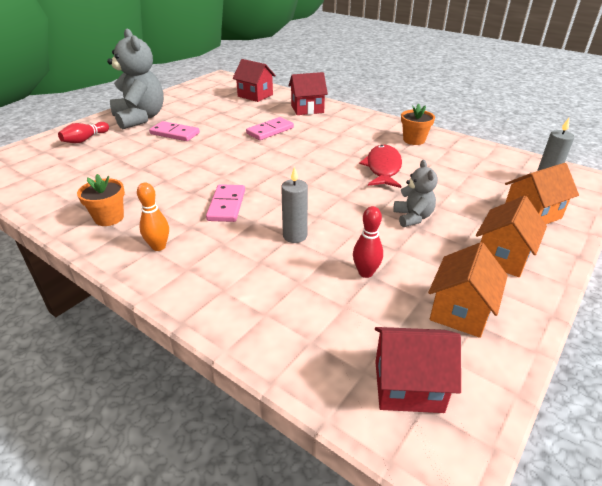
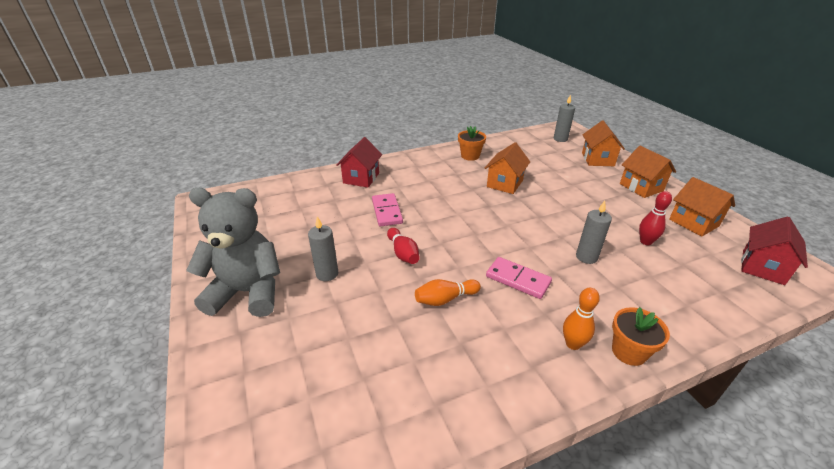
camera: 60 degrees left, 0 degrees up
red bowling pin [58,122,109,143] -> red bowling pin moved to [387,228,420,264]
orange flower pot [77,174,125,226] -> orange flower pot moved to [612,307,670,366]
pink domino [149,121,200,141] -> grey candle [308,216,338,281]
red house [233,59,276,102] -> none
red fish [359,145,402,188] -> orange house [485,143,530,194]
grey teddy bear [393,160,438,227] -> none
none -> orange bowling pin [415,279,481,306]

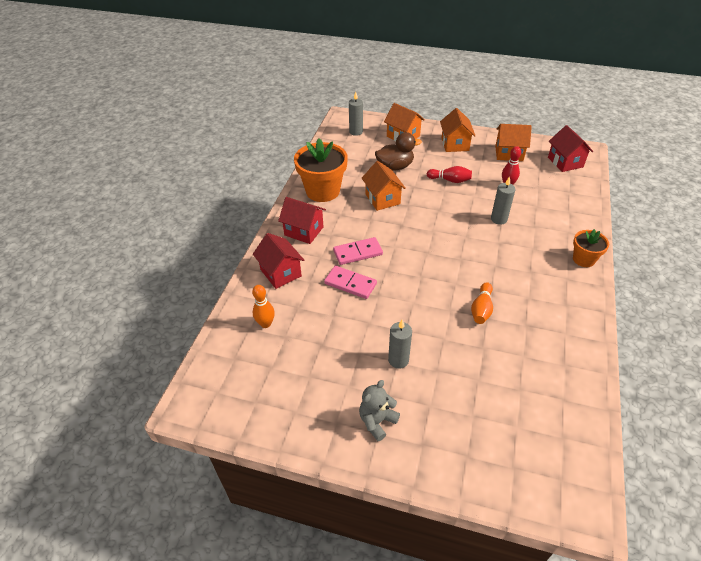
camera: 50 degrees left, 10 degrees up
grey teddy bear [186,188,280,317] -> grey teddy bear [359,380,400,441], size x0.51
red bowling pin [387,228,420,264] -> red bowling pin moved to [427,166,472,183]
orange flower pot [458,126,486,161] -> orange flower pot [294,138,348,202], size x1.80
pink domino [486,257,552,299] -> pink domino moved to [333,237,383,265]
orange bowling pin [563,288,600,350] -> orange bowling pin moved to [252,285,275,328]
orange house [620,146,676,198] -> orange house turned 75 degrees clockwise [440,108,476,152]
none -> red house [278,197,326,244]
none -> brown duck [375,132,422,171]

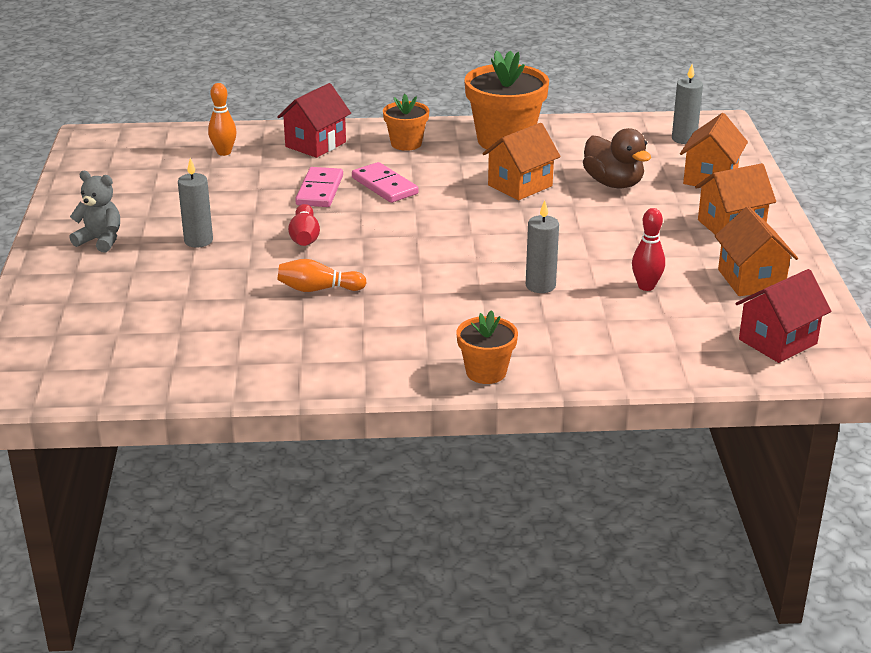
camera: 70 degrees right, 15 degrees down
red house [278,197,326,244] -> orange flower pot [383,94,429,151]
red bowling pin [427,166,472,183] -> red bowling pin moved to [288,204,320,246]

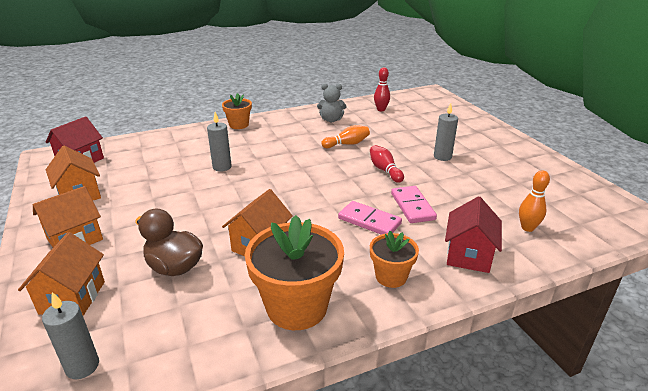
camera: 160 degrees right, 0 degrees up
grey teddy bear [69,171,120,252] -> grey teddy bear moved to [317,84,346,122]
red bowling pin [632,208,665,291] -> red bowling pin moved to [374,67,390,111]

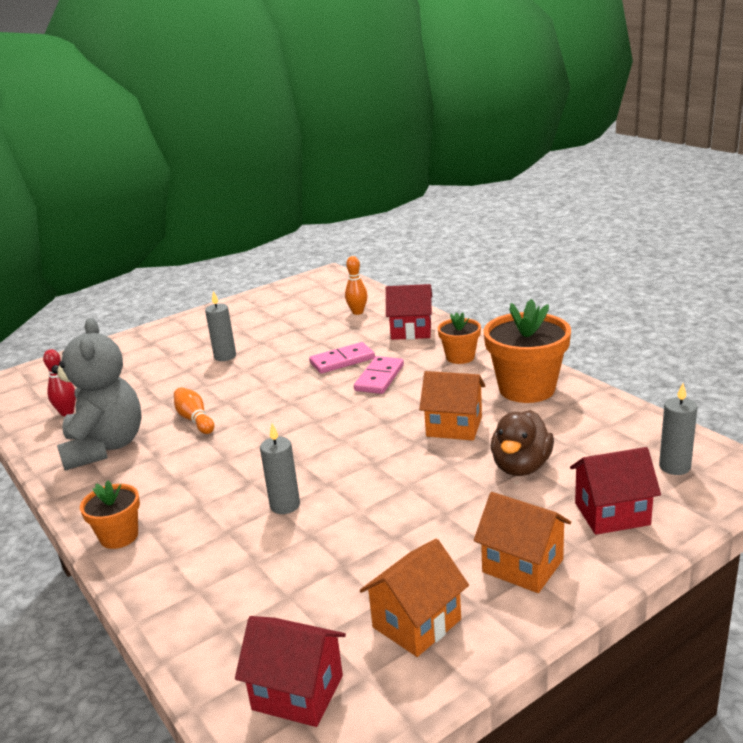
camera: 100 degrees left, 5 degrees down
orange house [18,232,105,316] -> red house [570,447,661,535]
grey teddy bear [317,84,346,122] -> grey teddy bear [51,318,142,471], size x1.96
red bowling pin [370,145,404,183] -> none

